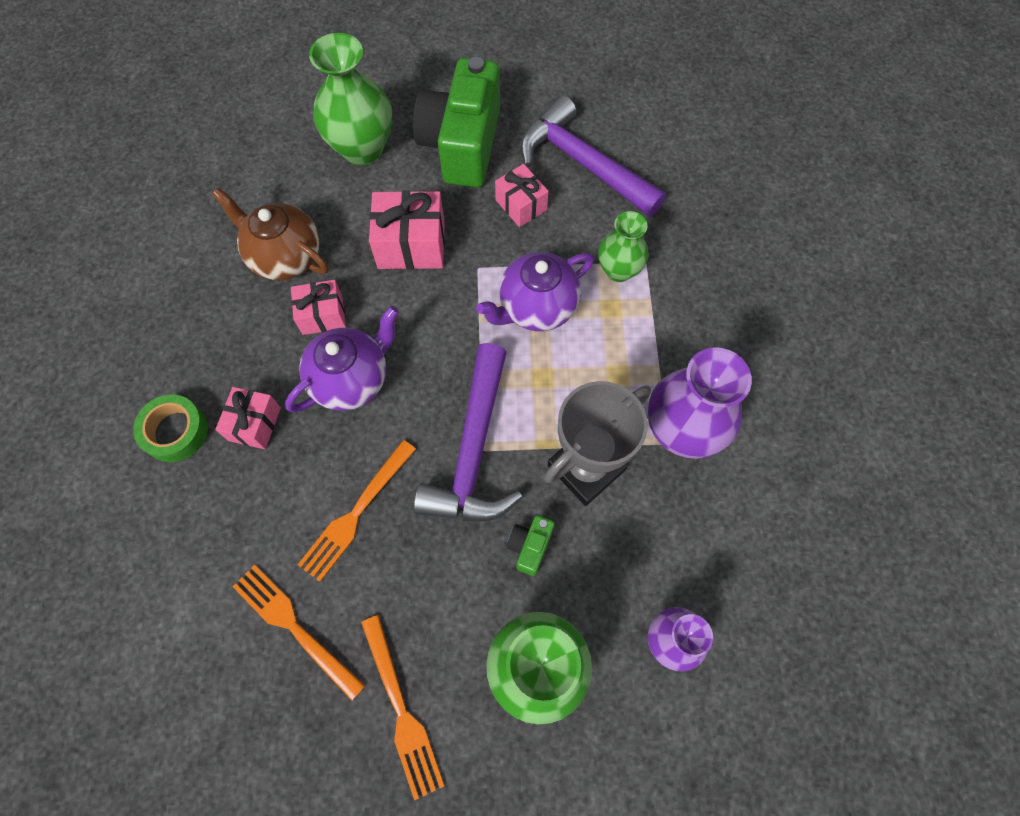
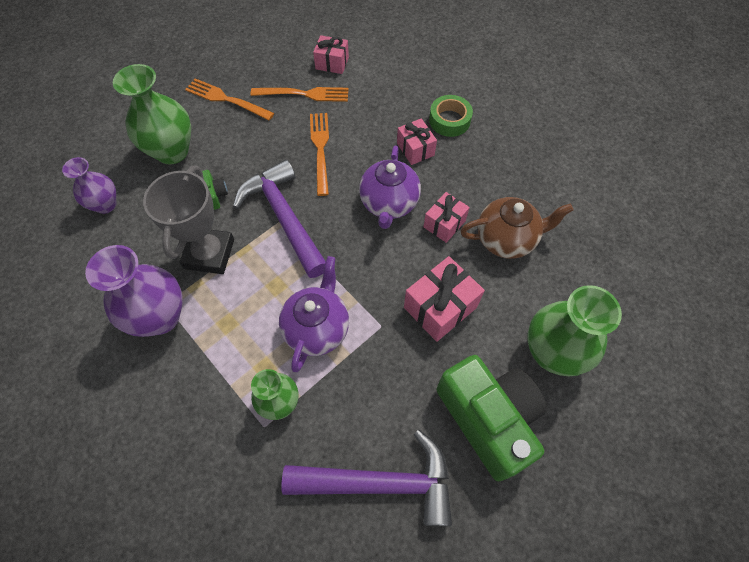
camera: 140 degrees right, 5 degrees down
pink gift [495,164,549,227] -> pink gift moved to [313,35,349,74]

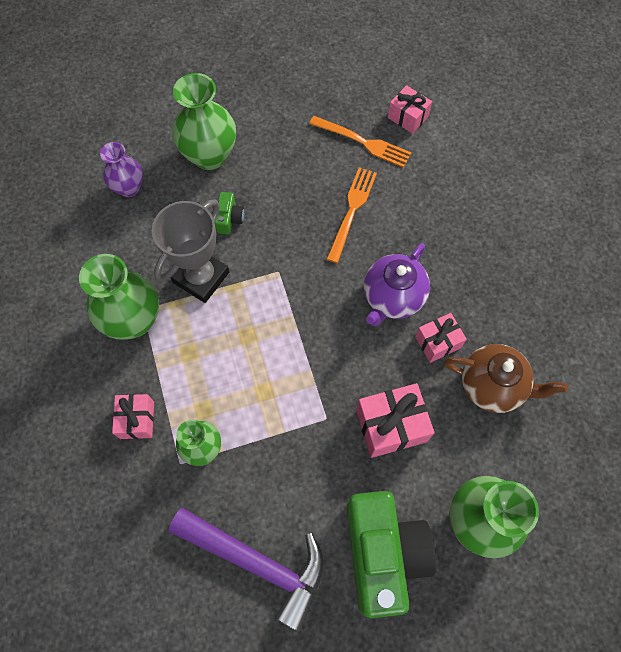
camera: 25 degrees right, 5 degrees up
purple vase [85,245,183,337] -> green vase [79,254,159,340]
orange fork [185,79,274,121] -> none
purple hammer [233,159,326,278] -> none
purple teapot [279,256,349,372] -> none
pink gift [397,118,437,165] -> pink gift moved to [112,394,154,439]
green tape [429,95,473,137] -> none

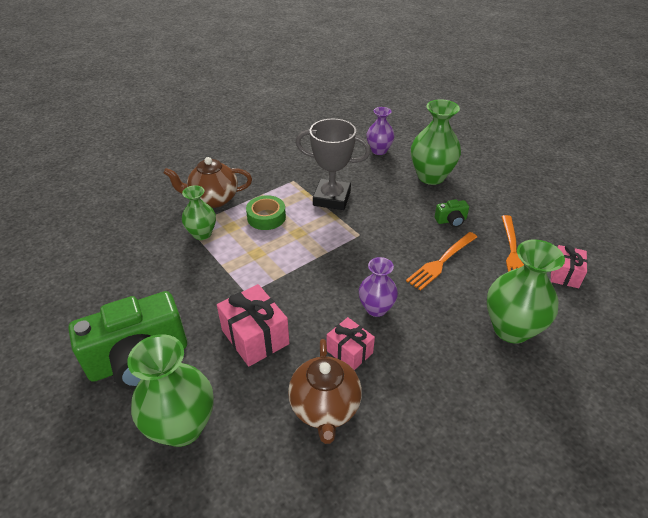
camera: 70 degrees right, 25 degrees down
green vase [79,254,159,340] -> green vase moved to [487,239,565,344]
pink gift [112,394,154,439] -> brown teapot [164,157,252,208]
purple hammer [169,508,324,631] -> none
green camera [215,192,244,234] -> green camera moved to [435,199,469,227]
orange fork [326,167,377,263] -> orange fork turned 135 degrees clockwise [406,232,477,291]
purple teapot [364,243,430,326] -> purple vase [359,257,398,317]
none -> green tape [246,195,286,230]

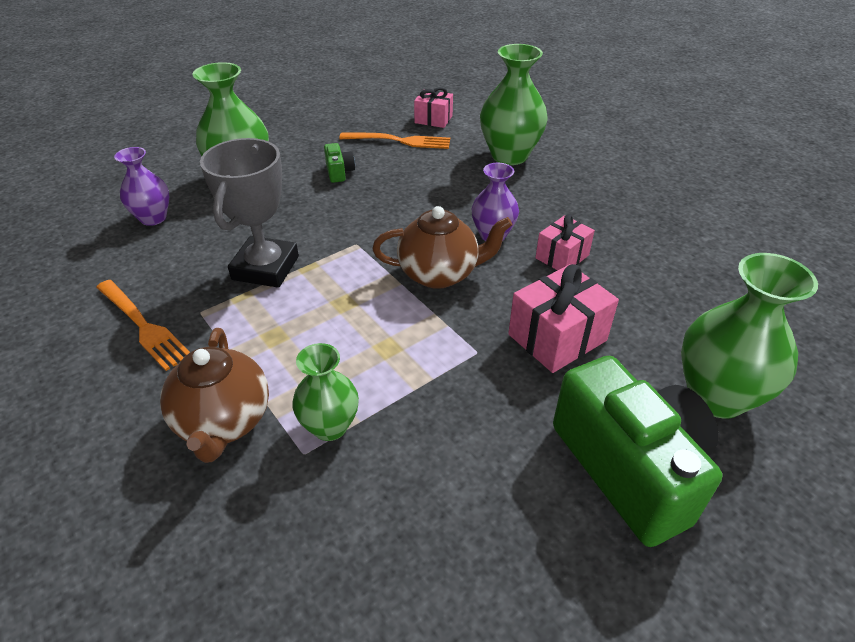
camera: 90 degrees left, 0 degrees up
green tape [246,195,286,230] -> none
brown teapot [288,339,362,444] -> brown teapot moved to [372,206,512,289]
orange fork [406,232,477,291] -> orange fork moved to [96,280,190,371]

